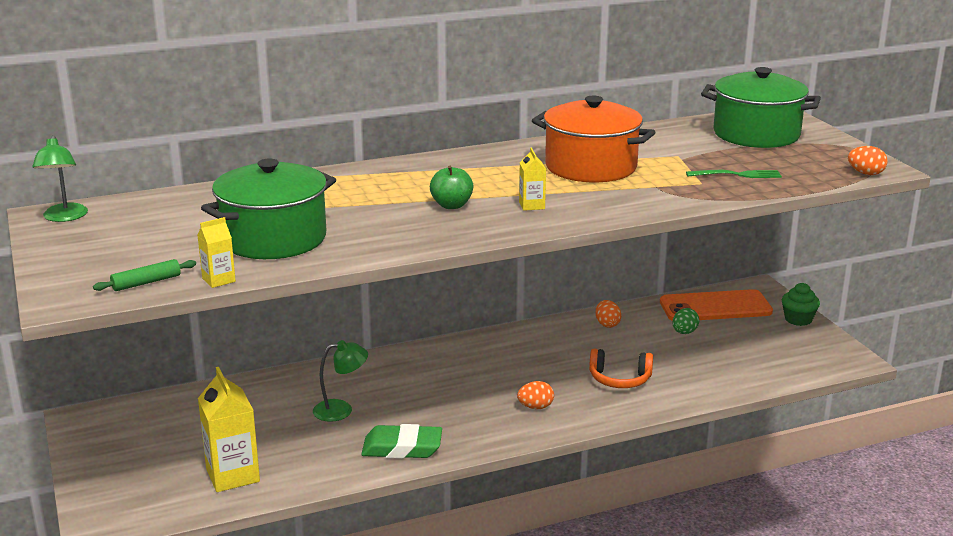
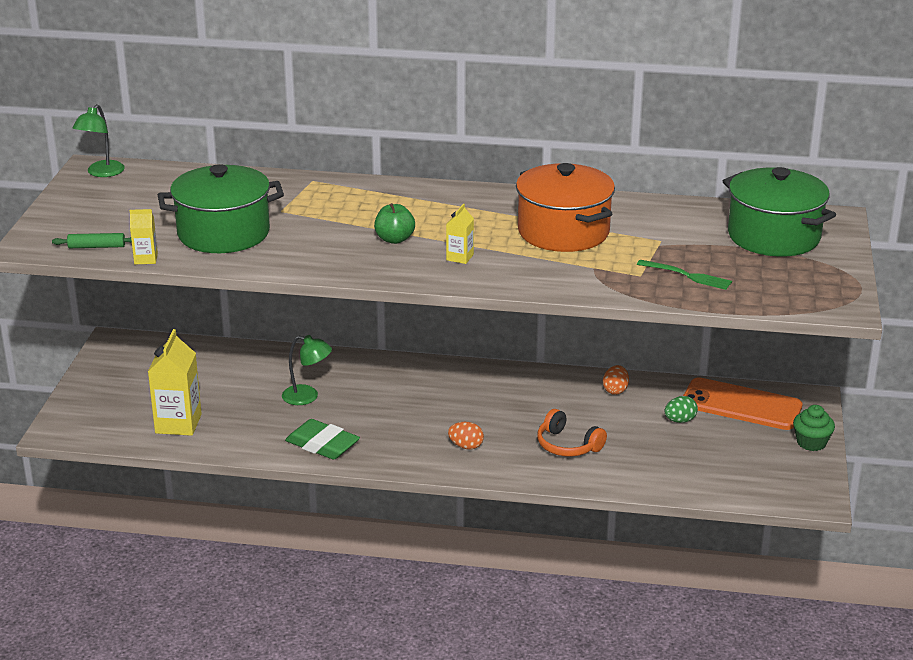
camera: 30 degrees right, 5 degrees up
orange egg [848,146,888,175] -> none

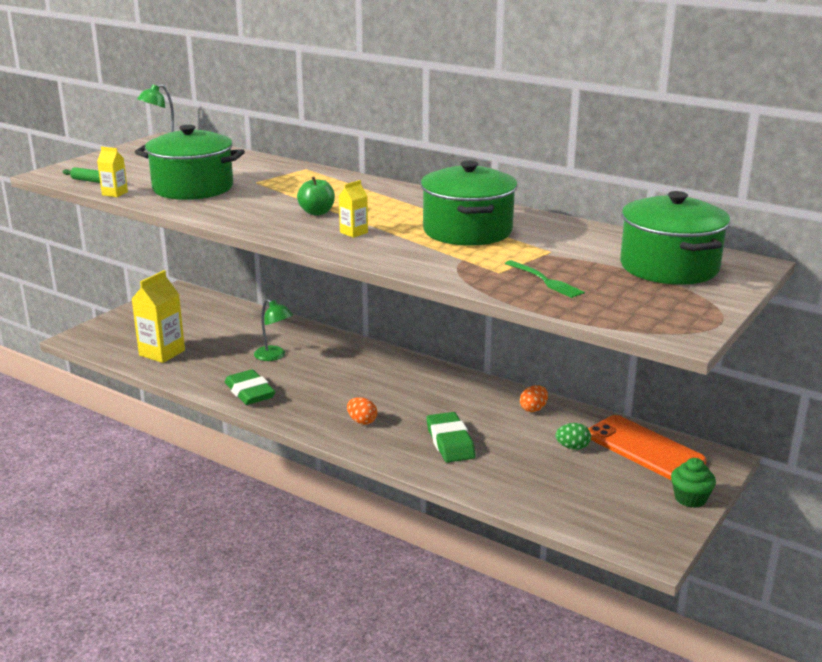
camera: 25 degrees right, 5 degrees down
orange pot [516,163,615,252] -> green pot [421,161,518,246]
orange headphones [537,409,607,456] -> green eraser [426,412,476,462]

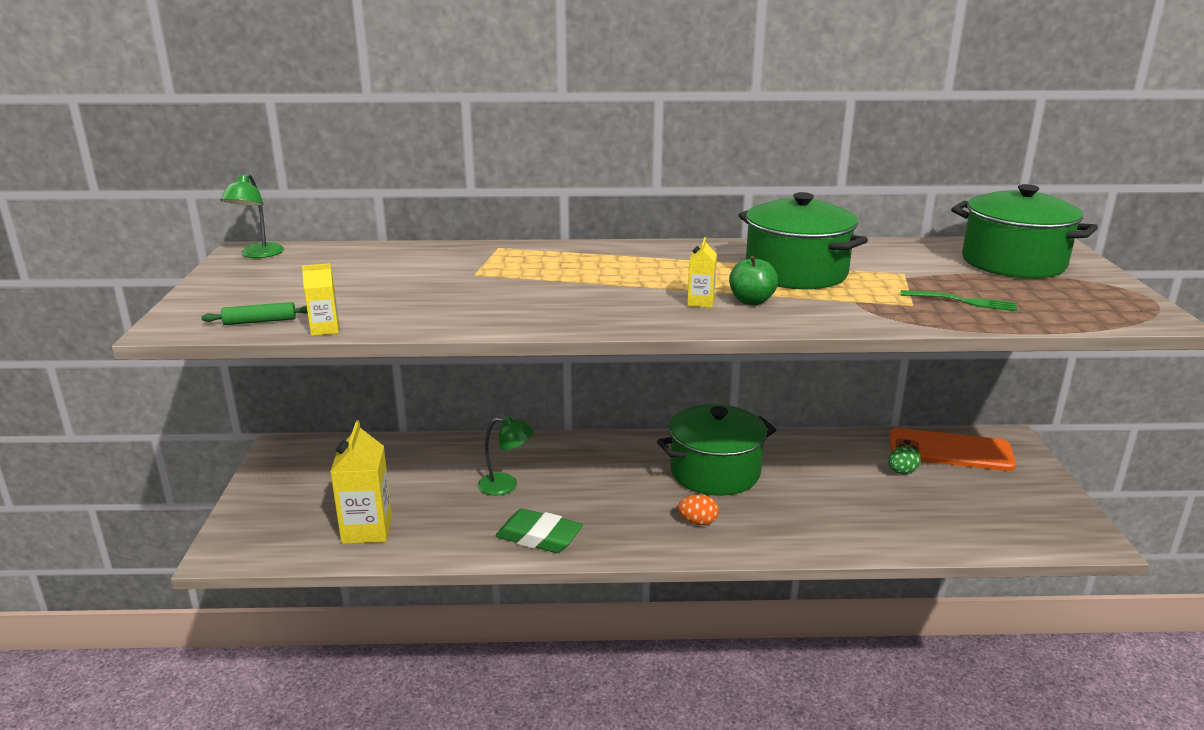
camera: 35 degrees left, 0 degrees up
green pot [135,125,245,200] -> green pot moved to [657,404,776,496]
green apple [297,177,335,215] -> green apple moved to [729,256,778,305]
green eraser [426,412,476,462] -> none
orange egg [520,385,548,412] -> none
green cupcake [671,458,716,508] -> none

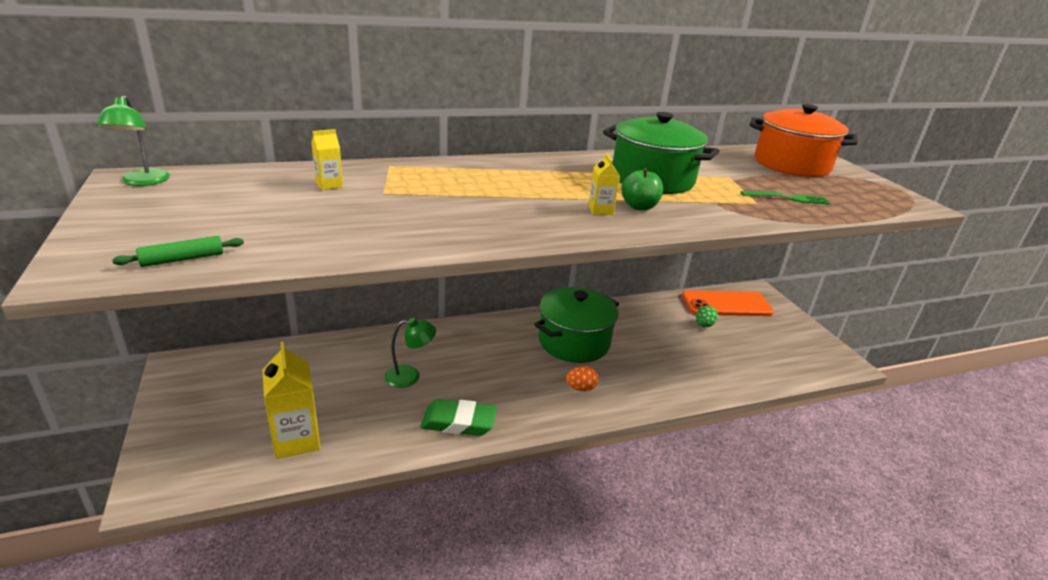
camera: 20 degrees left, 5 degrees up
yellow carton [302,263,339,336] -> yellow carton moved to [311,129,343,190]
green pot [951,184,1098,278] -> orange pot [750,104,858,177]

